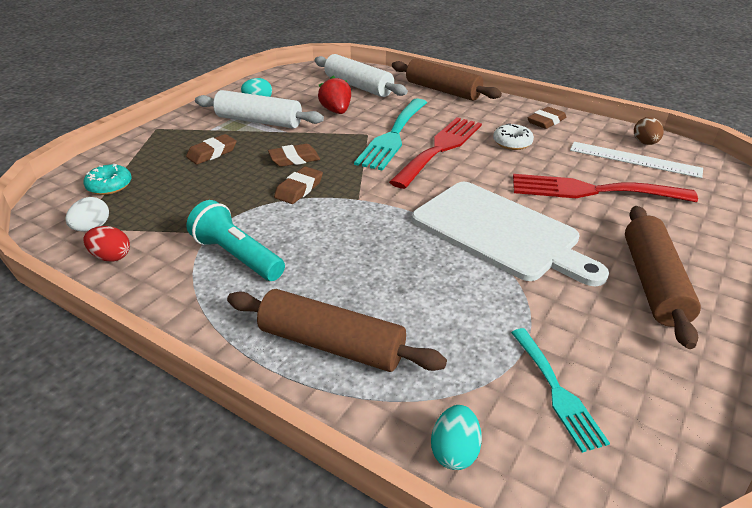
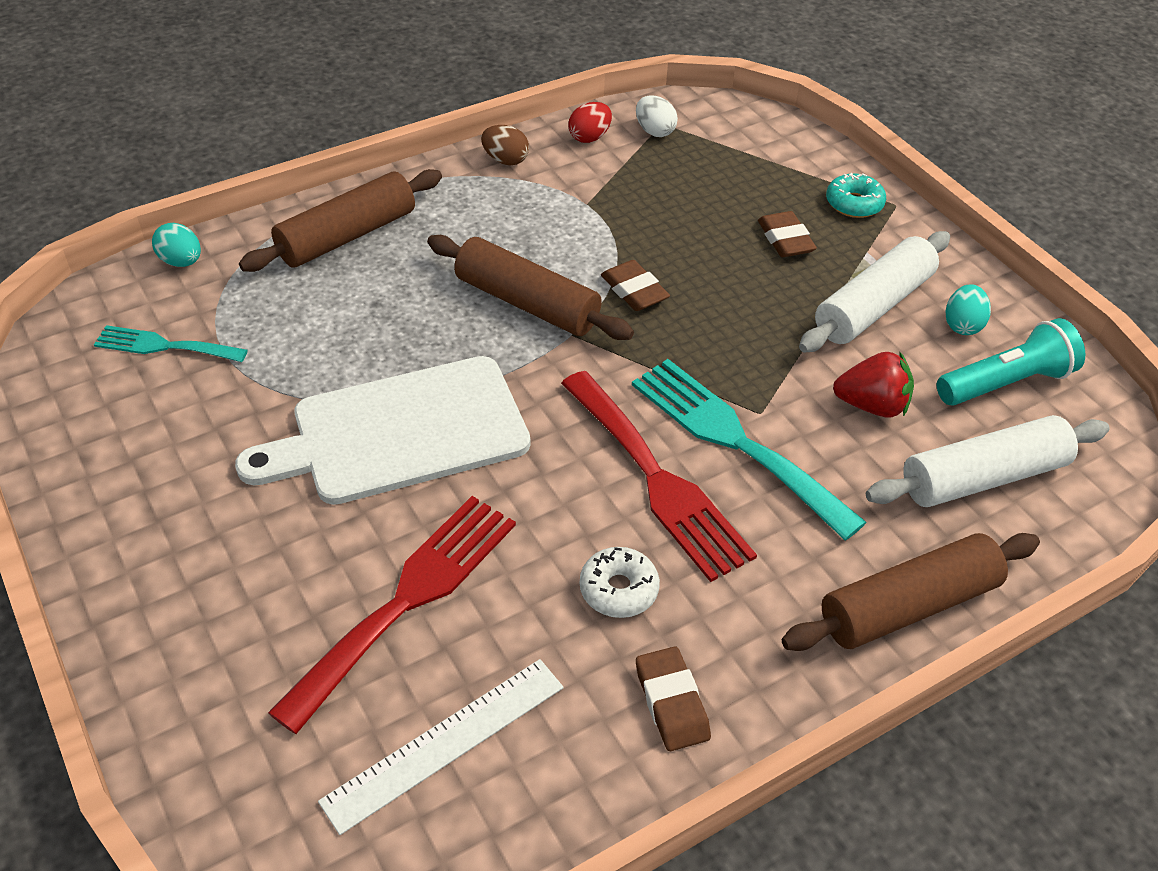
camera: 115 degrees right, 10 degrees up
turquoise donut [83,164,132,195] -> turquoise donut moved to [826,173,886,218]
turquoise flashlight [186,200,285,281] -> turquoise flashlight moved to [937,318,1085,406]
brown eraser [268,144,320,167] -> none
brown rolling pin [625,206,701,349] -> brown rolling pin moved to [427,235,634,340]
brown egg [634,117,664,145] -> brown egg moved to [481,125,529,165]

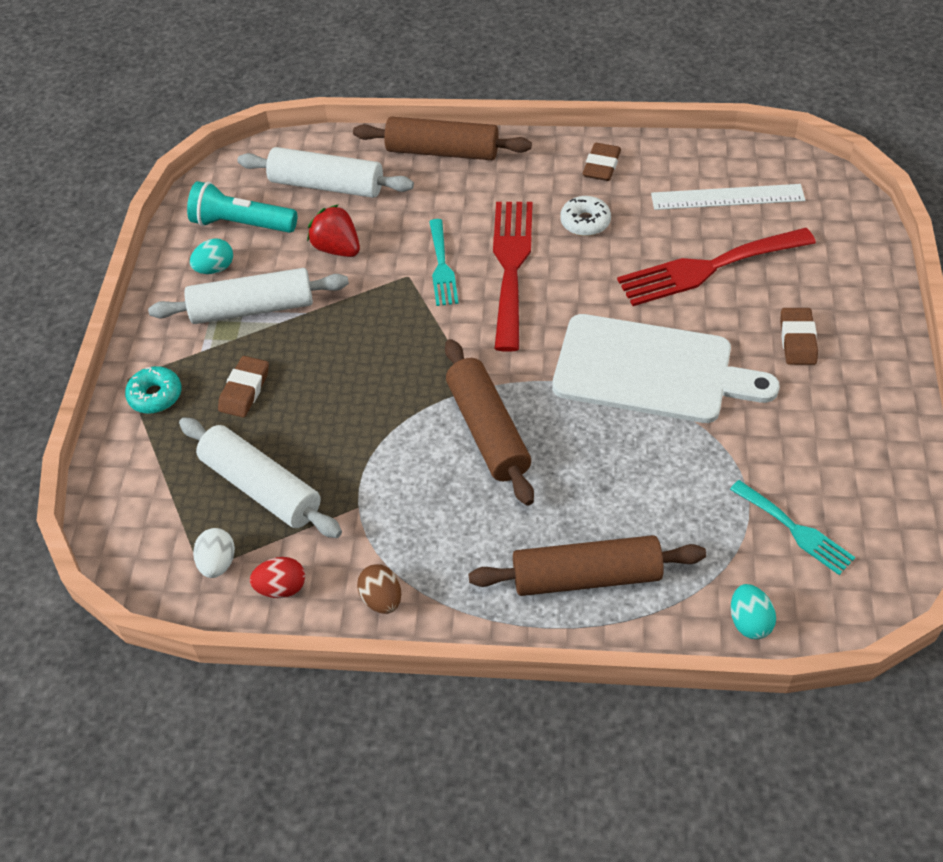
camera: 140 degrees left, 5 degrees up
brown eraser [601,260,670,311] -> brown eraser moved to [780,308,818,365]
turquoise fork [632,359,867,540] -> turquoise fork [429,219,459,306], size x0.58
none -> white rolling pin [179,417,342,538]

